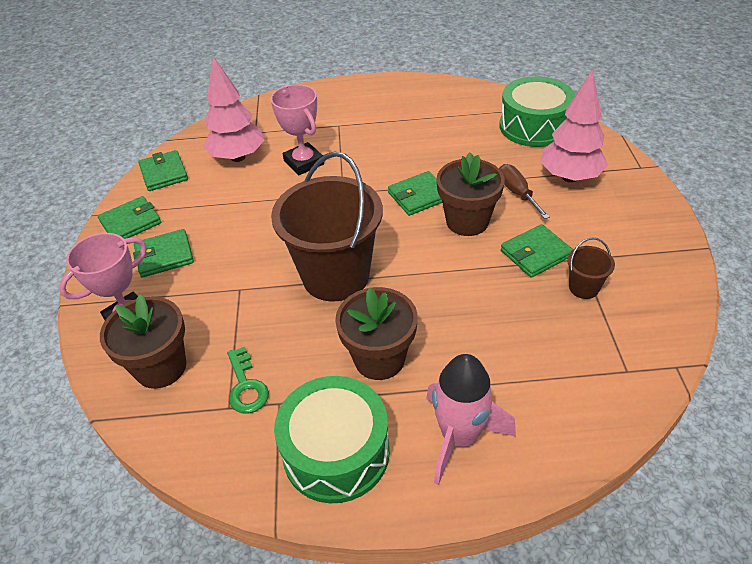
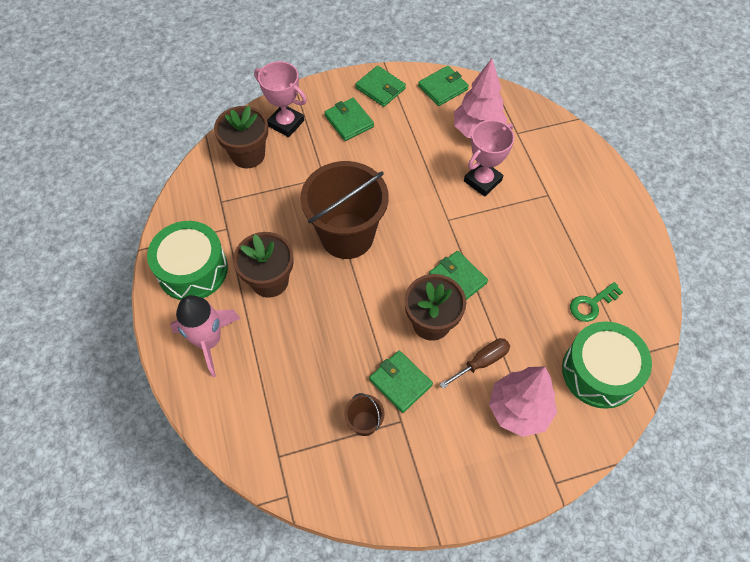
camera: 75 degrees right, 15 degrees up
green key [227,347,269,414] -> green key moved to [570,282,623,322]

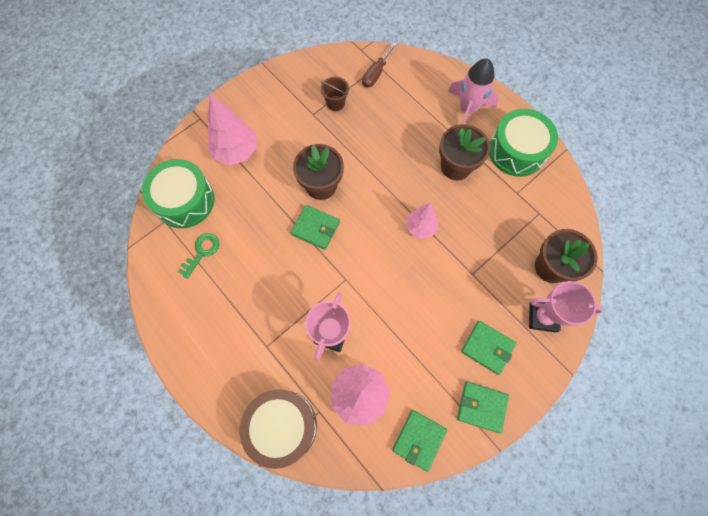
camera: 155 degrees right, 10 degrees up
brown bucket [300,161,389,259] -> pink tree [406,203,438,239]
green wallet [369,350,433,413] -> none
brown screwdriver [439,338,510,389] -> brown screwdriver moved to [362,43,397,88]
none -> brown drum [240,389,317,469]

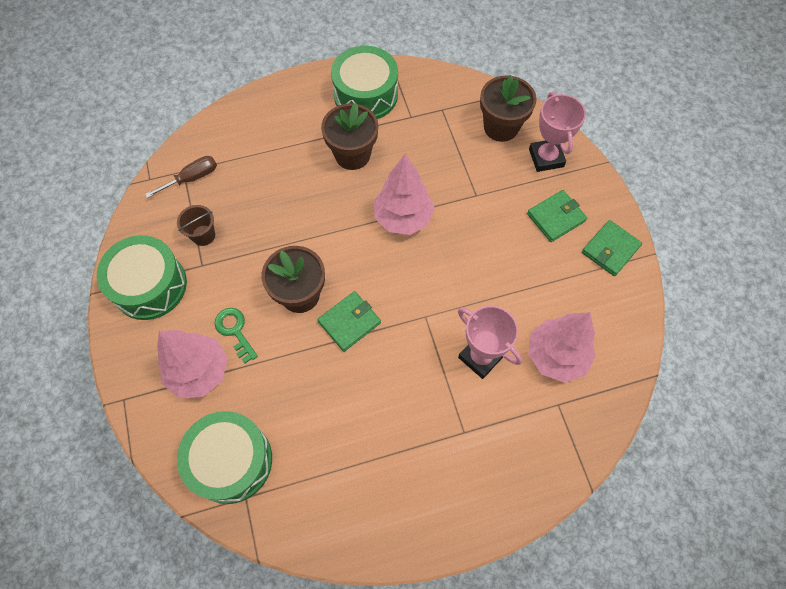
camera: 65 degrees left, 5 degrees down
green key [178,233,219,279] -> green key moved to [214,308,258,364]
brown drum [240,389,317,469] -> none
brown screwdriver [362,43,397,88] -> brown screwdriver turned 90 degrees counterclockwise [145,156,217,198]
green wallet [392,410,447,472] -> none
pink tree [406,203,438,239] -> pink tree [374,154,435,235], size x1.61
pink rocket [448,58,499,124] -> none
pink trophy [529,281,604,332] -> pink trophy turned 45 degrees counterclockwise [529,92,586,172]
none -> green drum [97,235,187,320]

